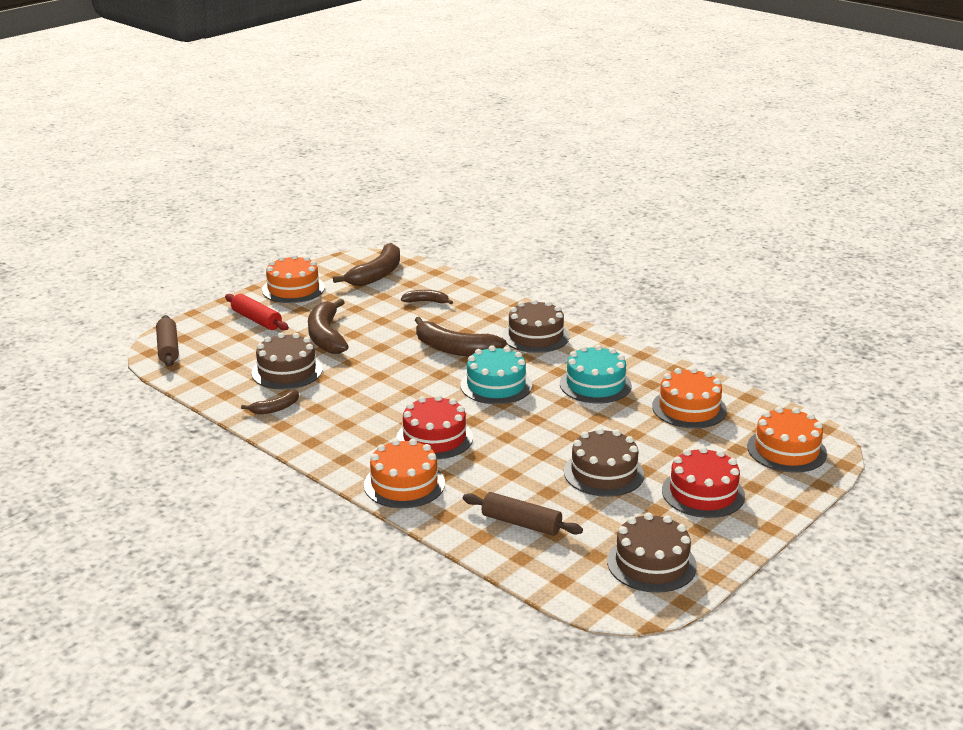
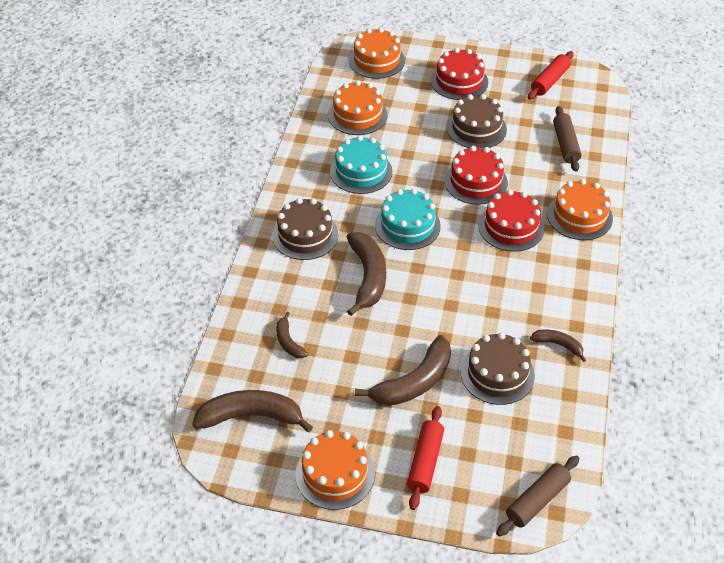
camera: 120 degrees left, 20 degrees up
brown cake [607,512,697,593] -> red rolling pin [528,51,573,100]
none -> red cake [444,146,508,205]

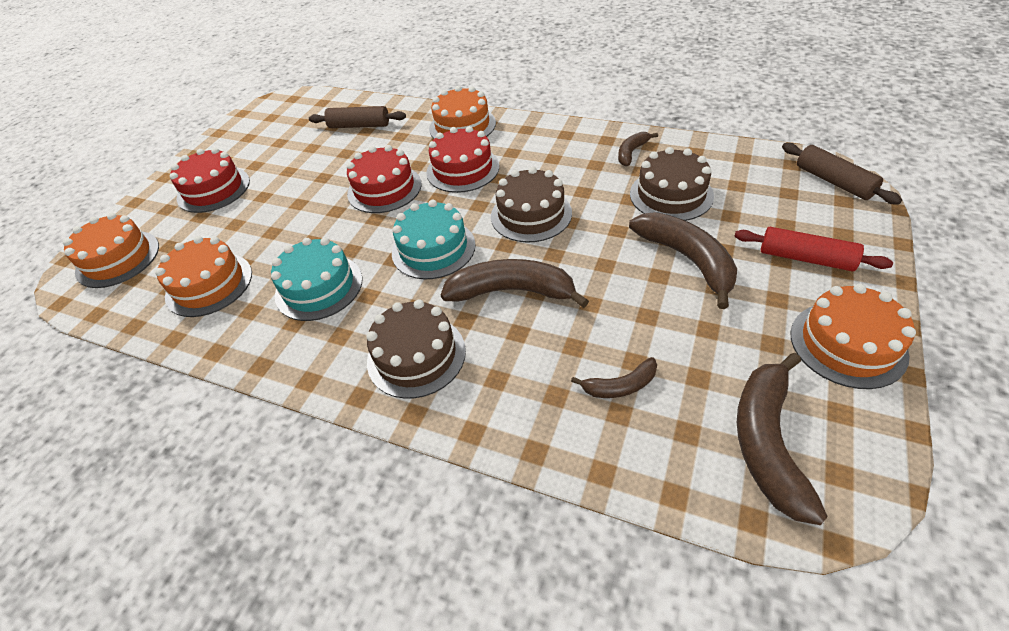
camera: 75 degrees left, 0 degrees up
brown cake [447,94,507,148] -> brown cake moved to [491,167,572,242]
red rolling pin [528,51,573,100] -> none

